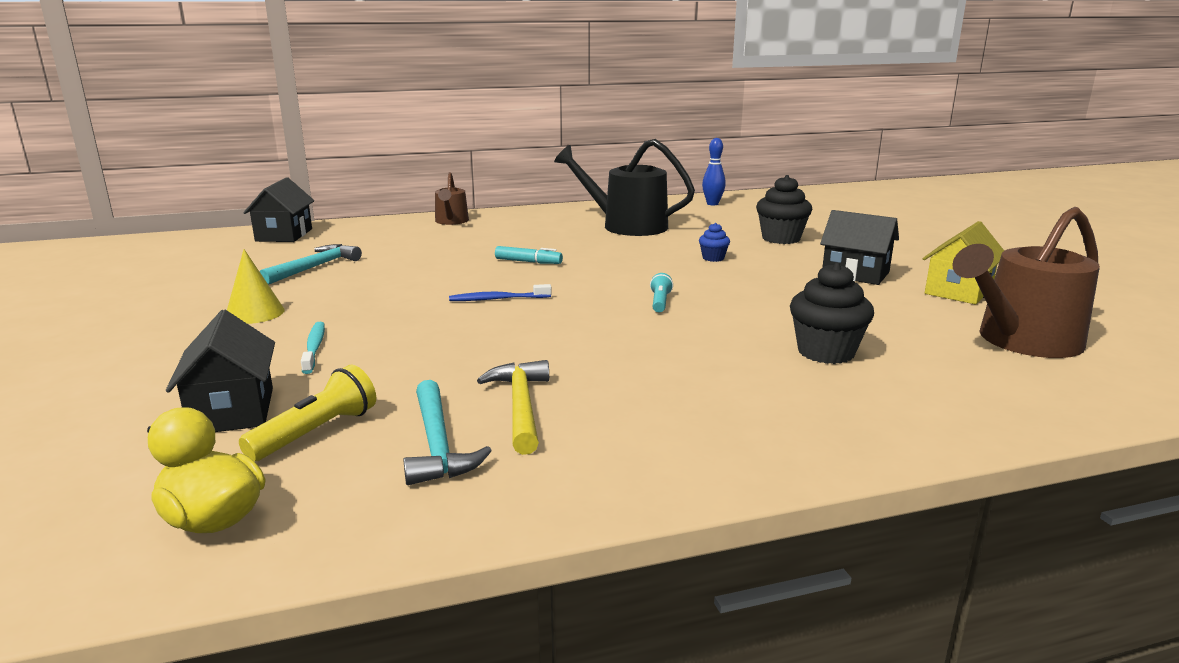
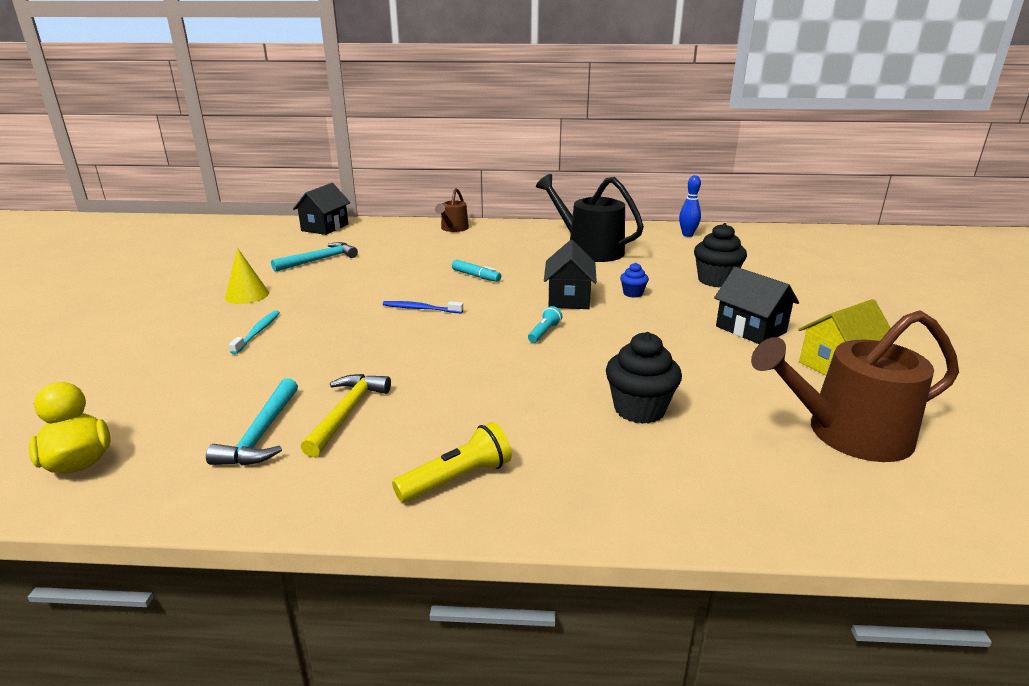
camera: 20 degrees right, 5 degrees up
black house [166,310,275,432] -> black house moved to [544,240,597,309]
yellow flashlight [239,365,376,462] -> yellow flashlight moved to [392,422,512,503]

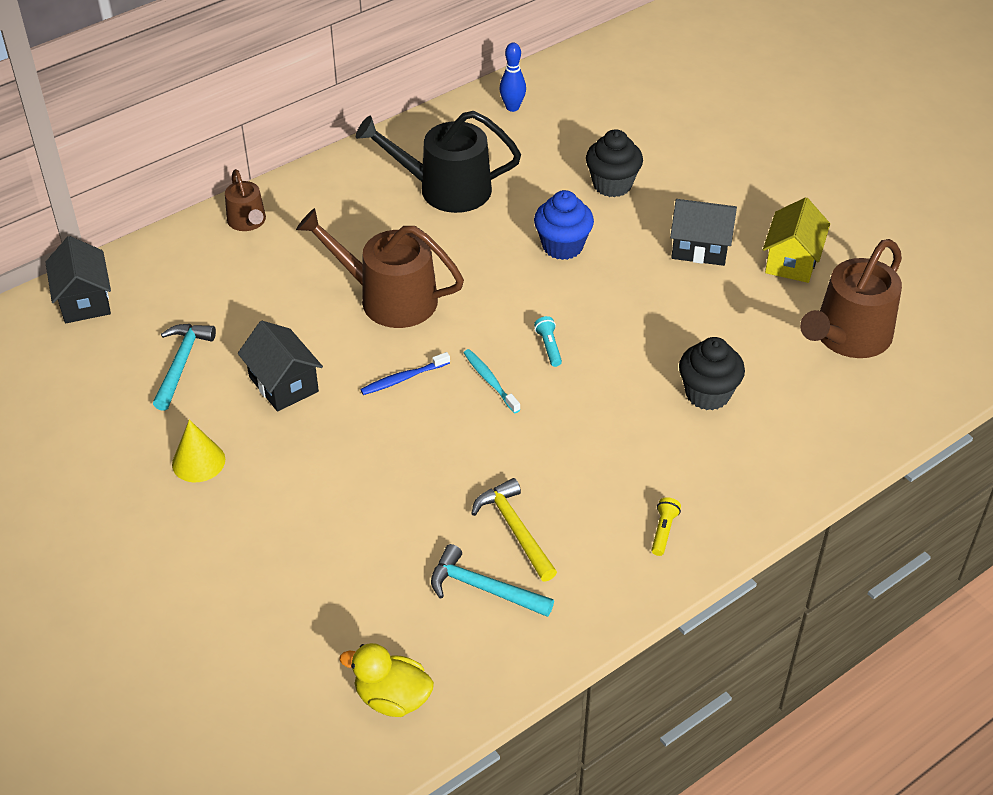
camera: 40 degrees left, 20 degrees up
turquoise hammer [206,378,298,466] -> turquoise hammer turned 150 degrees clockwise [431,544,554,617]
turquoise toothbrush [229,310,280,354] -> turquoise toothbrush moved to [464,349,520,413]
yellow flashlight [392,422,512,503] -> yellow flashlight [651,497,681,556], size x0.62
turquoise marker [452,260,501,282] -> brown watering can [296,208,464,328]
black house [544,240,597,309] -> black house moved to [238,321,323,412]
blue cupcake [620,263,649,298] -> blue cupcake [534,190,594,260], size x1.89

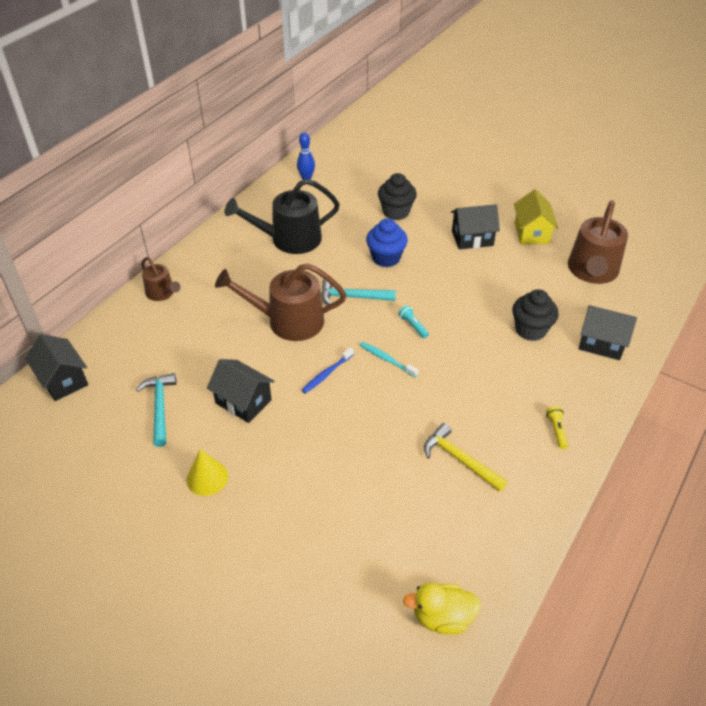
camera: 20 degrees left, 0 degrees up
turquoise hammer [431,544,554,617] -> turquoise hammer moved to [321,279,396,305]
none -> black house [578,305,637,360]

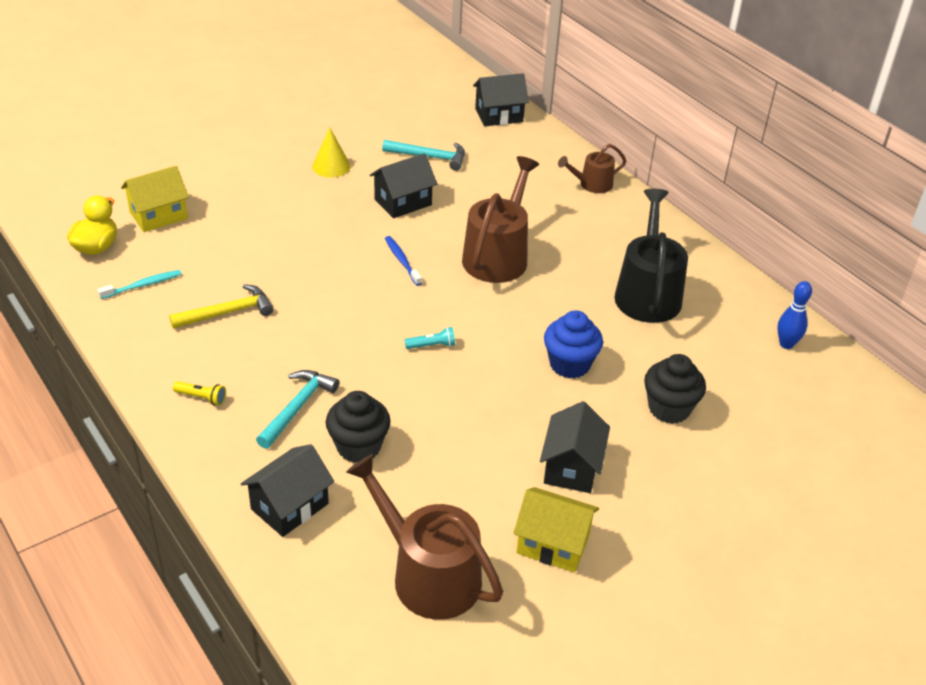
camera: 110 degrees right, 5 degrees down
turquoise hammer [321,279,396,305] -> turquoise hammer moved to [256,370,339,449]
turquoise toothbrush [360,342,419,377] -> turquoise toothbrush moved to [98,270,182,299]
none -> yellow house [121,166,189,232]

